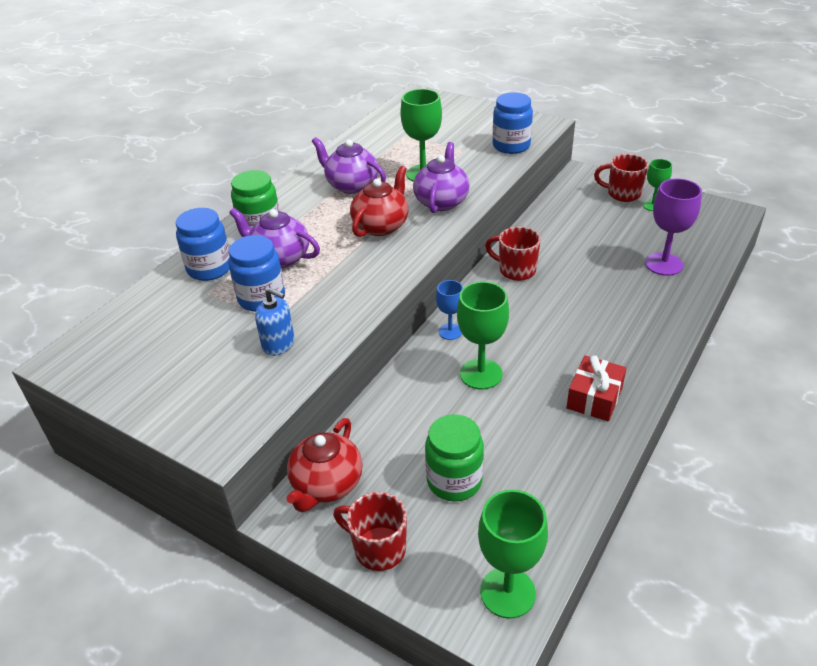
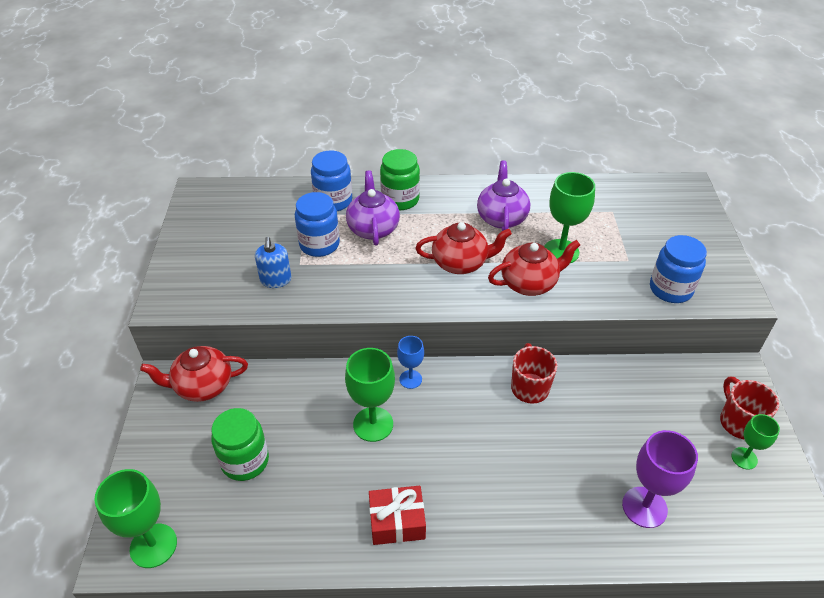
camera: 55 degrees right, 5 degrees up
red mug [333,492,407,571] -> none
purple teapot [413,142,470,213] -> red teapot [488,240,580,296]

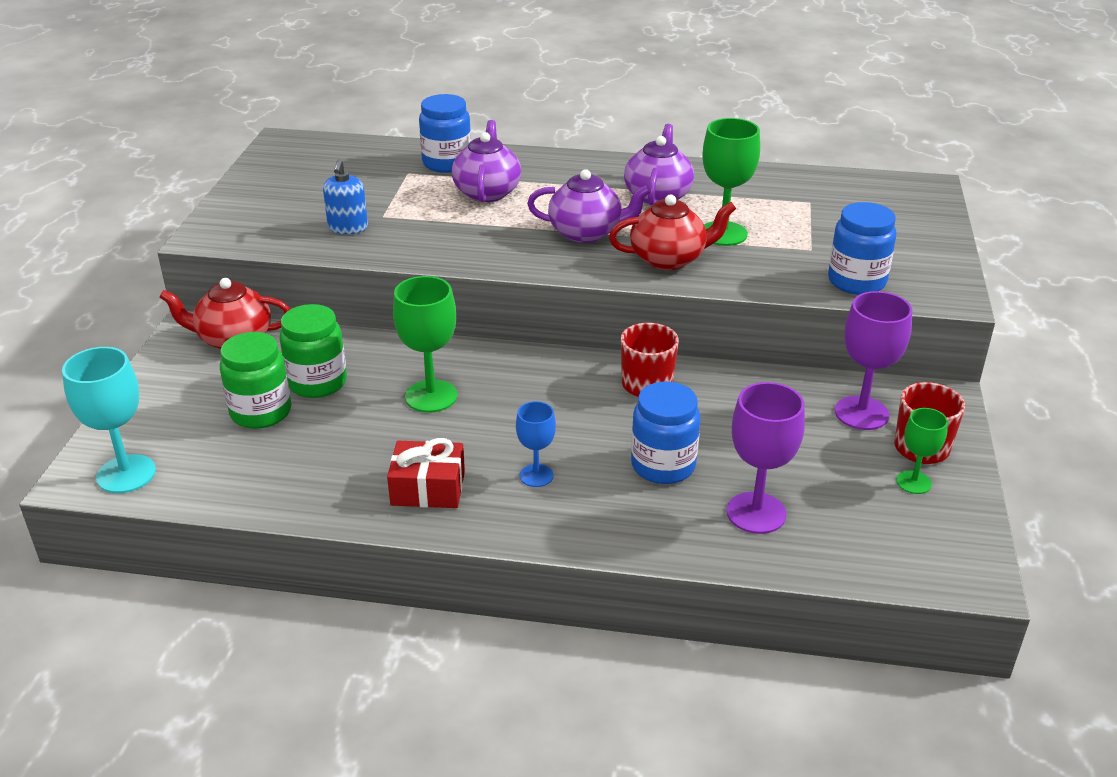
camera: 10 degrees right, 10 degrees down
green goblet [95,469,177,568] -> turquoise goblet [62,347,156,493]
blue jar [295,192,340,257] -> blue jar moved to [631,382,700,484]
green jar [380,149,420,210] -> green jar moved to [279,304,347,398]
blue goblet [397,336,424,389] -> blue goblet moved to [516,401,556,487]
red teapot [416,222,512,274] -> purple teapot [527,169,651,243]
none -> purple goblet [835,291,912,430]

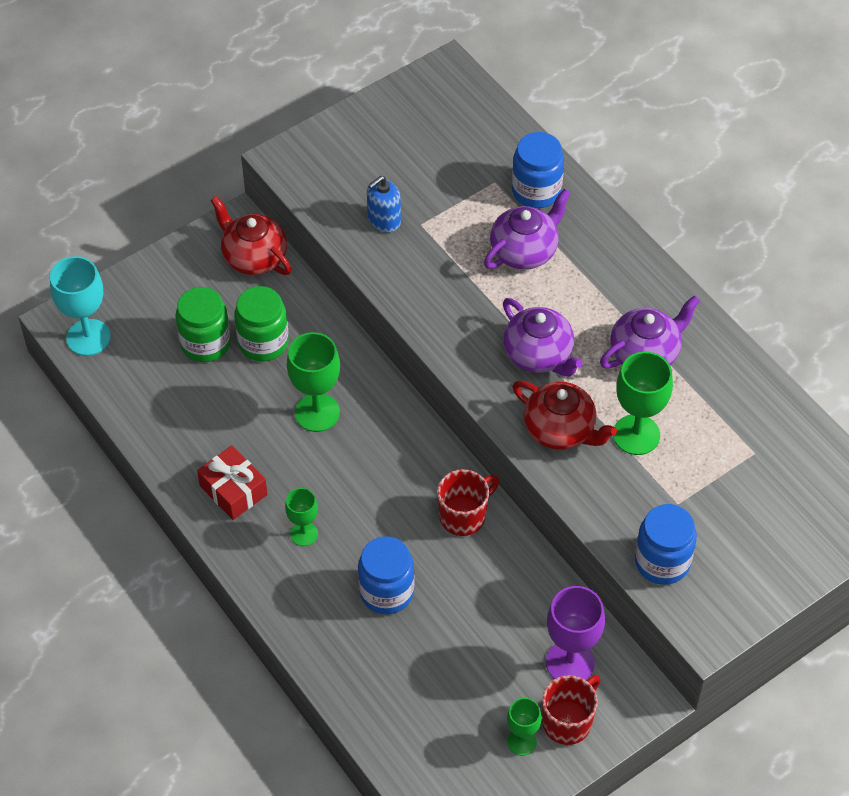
camera: 45 degrees right, 20 degrees up
blue goblet [516,401,556,487] -> green goblet [285,488,318,546]
purple goblet [727,382,805,534] -> none

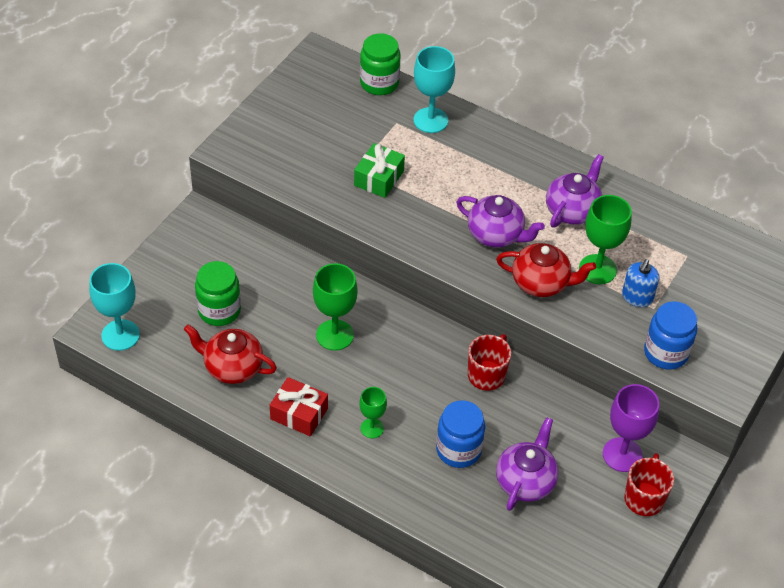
camera: 25 degrees left, 5 degrees down
red teapot [210,196,291,275] -> red teapot moved to [184,324,277,384]
green jar [234,286,289,361] -> green jar moved to [360,33,401,95]
blue soap dispenser [367,176,401,233] -> blue soap dispenser moved to [622,259,660,307]
purple teapot [484,189,571,270] -> purple teapot moved to [496,417,559,511]
green goblet [507,698,542,756] -> none
blue jar [512,132,564,208] -> turquoise goblet [413,46,455,133]
none -> green gift [354,143,405,198]

